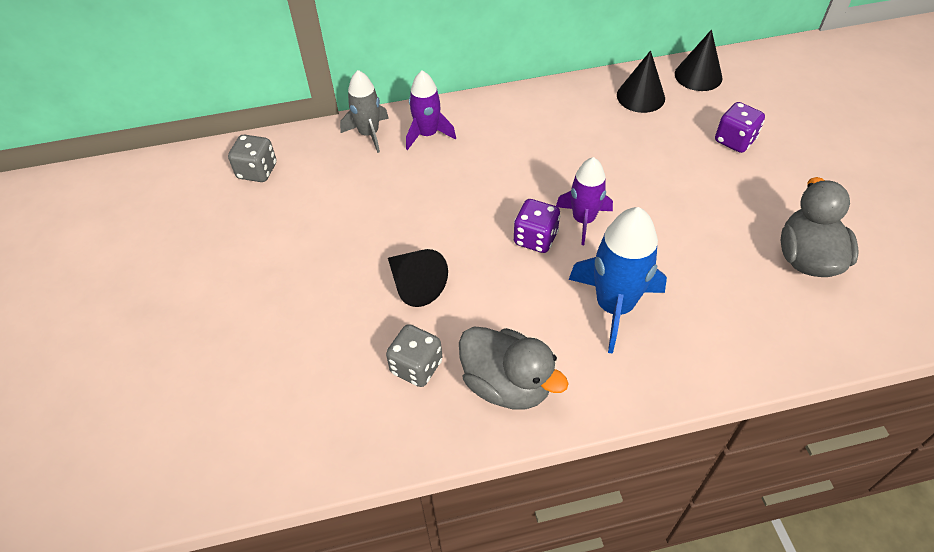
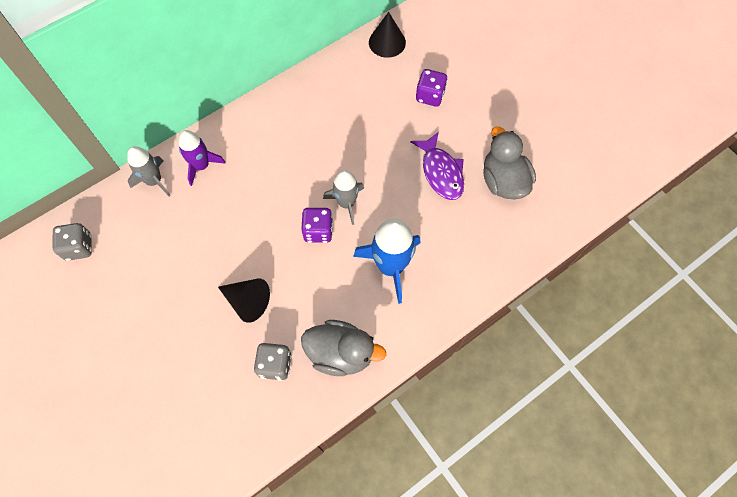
camera: 25 degrees left, 15 degrees up
purple rocket [556,157,613,245] -> grey rocket [323,170,364,225]
black cone [617,50,665,113] -> none
none -> purple fish [410,132,464,200]

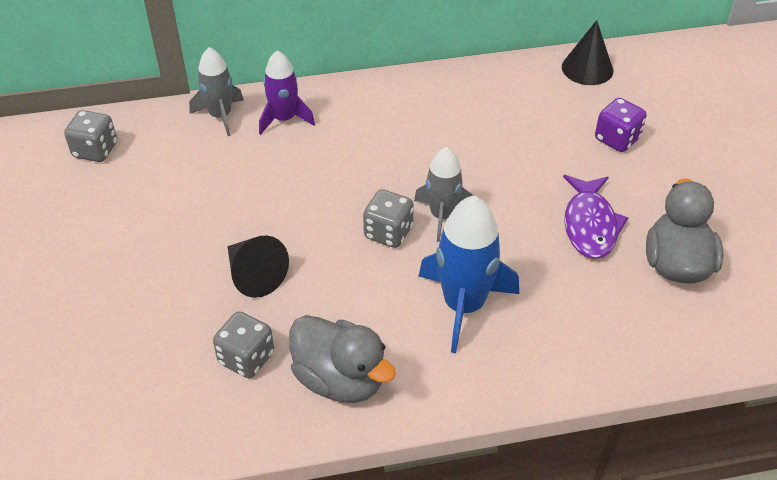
camera: 25 degrees right, 20 degrees down
purple dice [301,208,333,243] -> grey dice [363,189,414,248]

